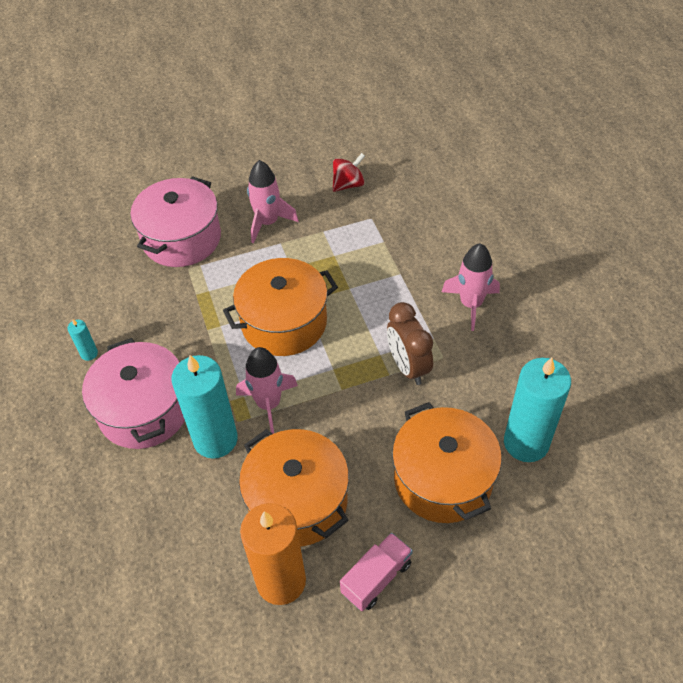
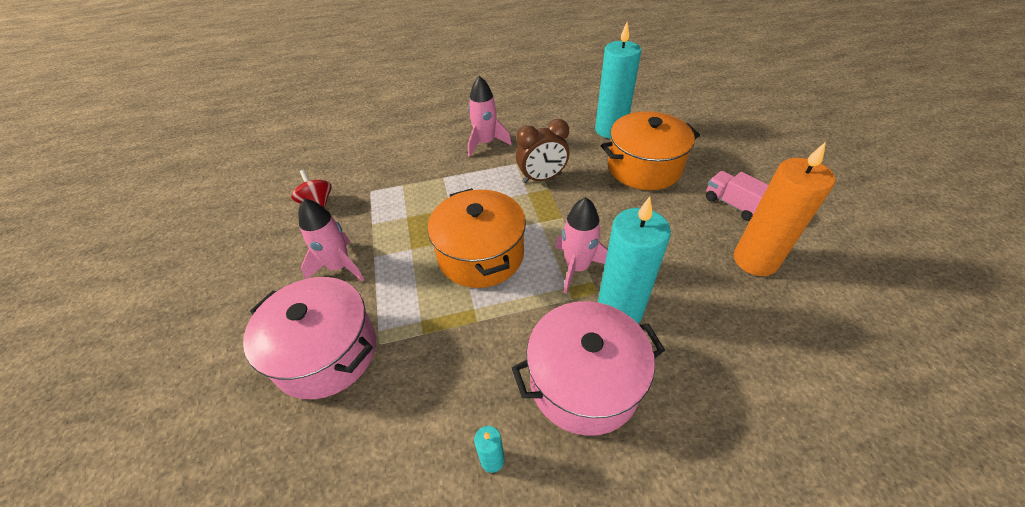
camera: 85 degrees left, 5 degrees down
orange pot [239,429,349,547] -> none

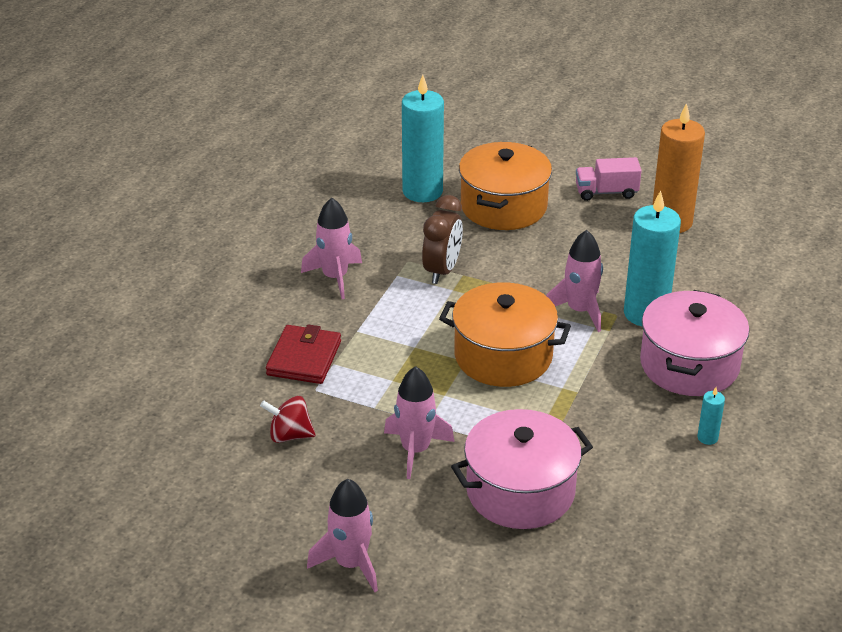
camera: 55 degrees left, 10 degrees down
none -> red wallet [266,324,341,384]
none -> pink rocket [307,479,378,592]

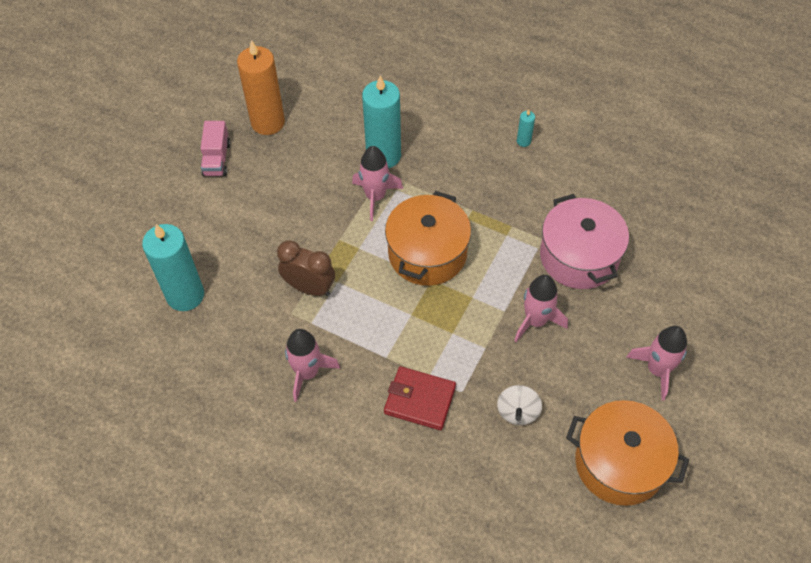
camera: 85 degrees left, 20 degrees up
red spinning top [260,396,316,443] -> white spinning top [497,385,542,425]
orange pot [459,142,552,230] -> orange pot moved to [566,400,689,506]
pink pot [640,290,749,396] -> none

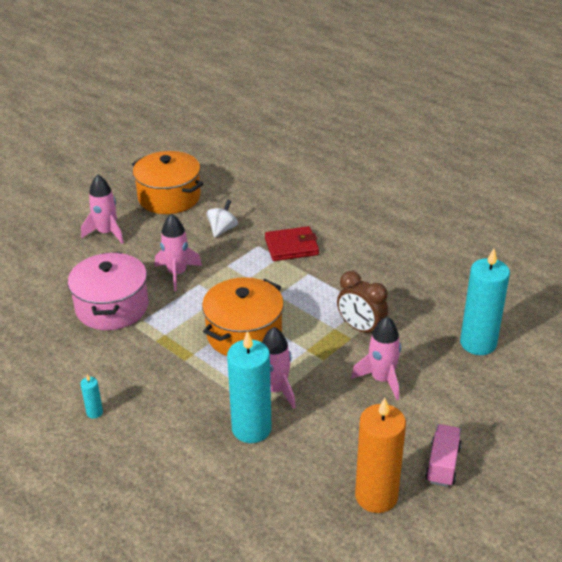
camera: 165 degrees left, 20 degrees down
pink rocket [285,329,340,402] -> pink rocket moved to [351,316,401,400]
red wallet [384,366,456,430] -> red wallet turned 45 degrees counterclockwise [265,226,319,261]

